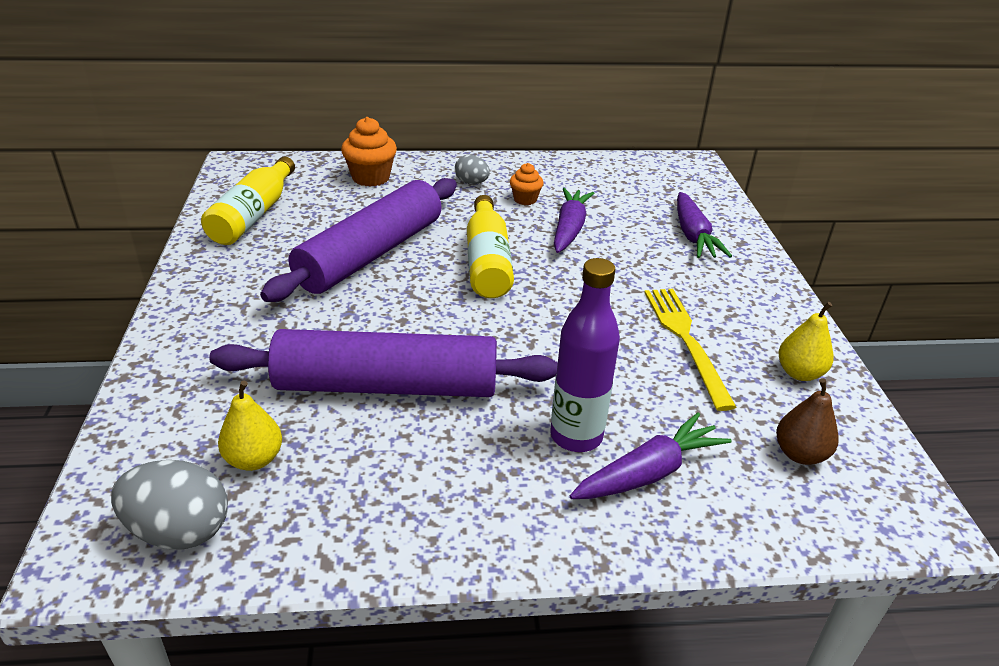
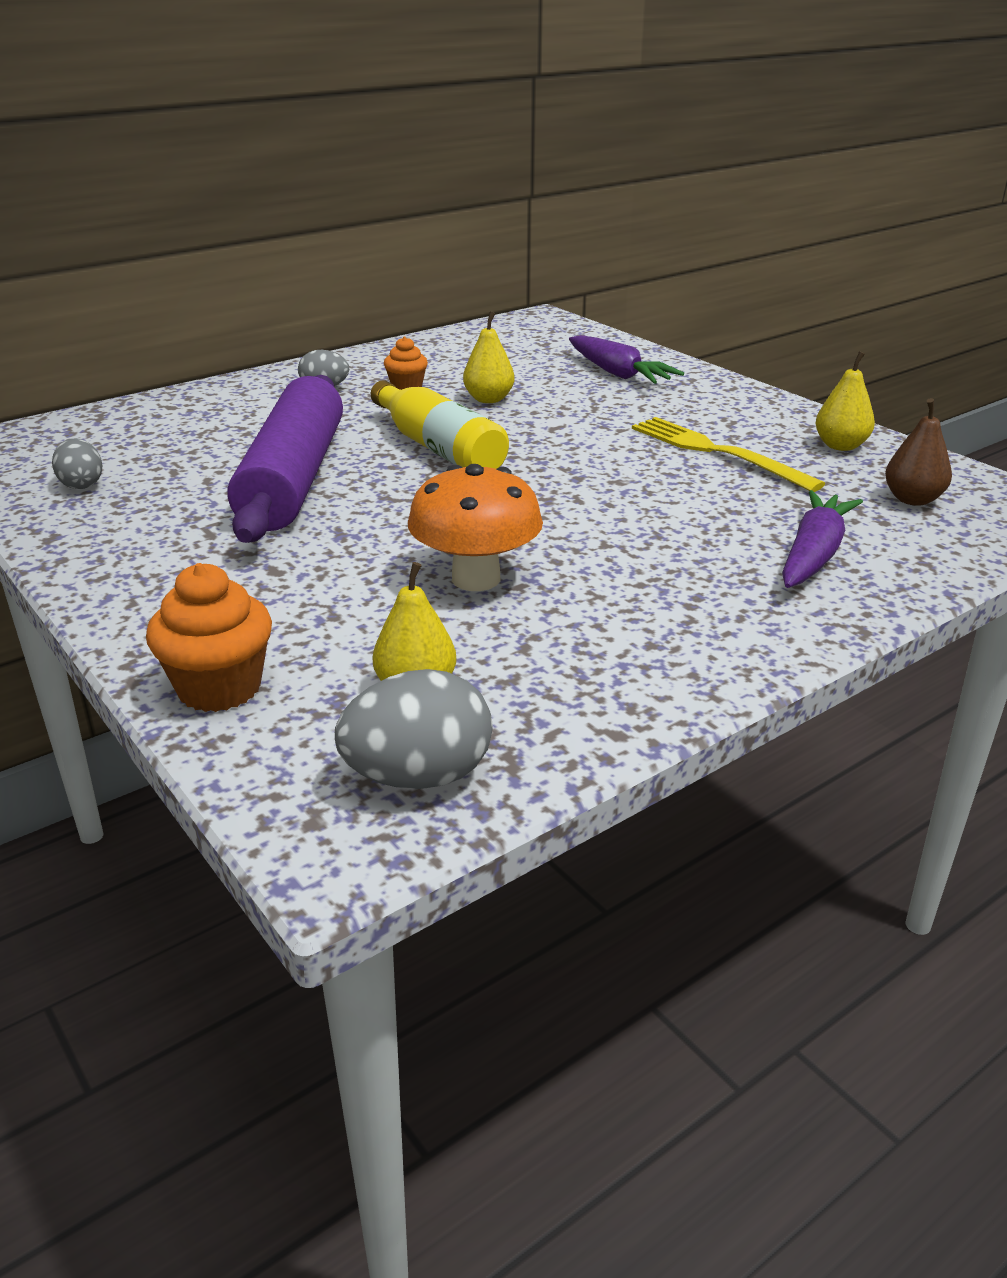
camera: 30 degrees left, 5 degrees down
yellow bottle [201,157,295,245] -> grey egg [52,438,103,489]
purple rolling pin [209,329,558,397] -> orange mushroom [408,464,543,591]
orange cupcake [341,117,397,187] -> orange cupcake moved to [146,563,272,712]
purple bottle [550,258,620,452] -> none
purple carrot [554,188,594,253] -> yellow pear [463,312,515,403]

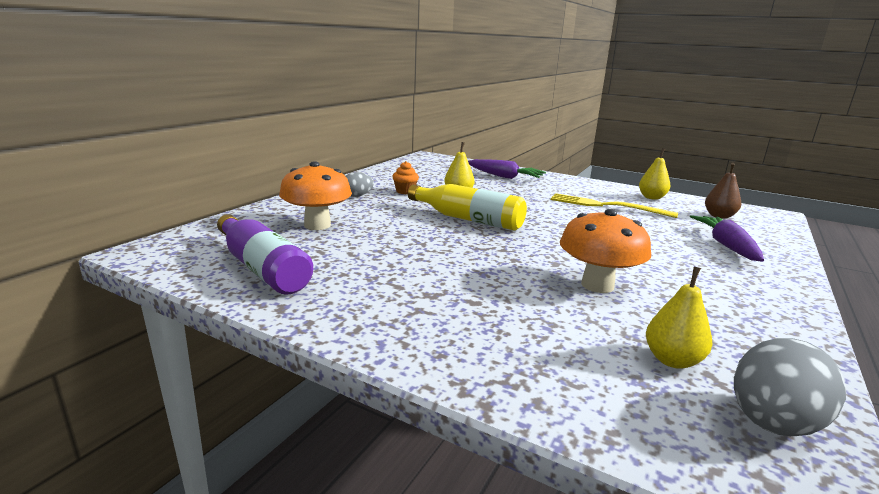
camera: 25 degrees left, 10 degrees down
grey egg [52,438,103,489] -> purple bottle [217,214,313,295]
orange cupcake [146,563,272,712] -> none
purple rolling pin [227,375,343,543] -> none
none -> orange mushroom [279,161,352,230]

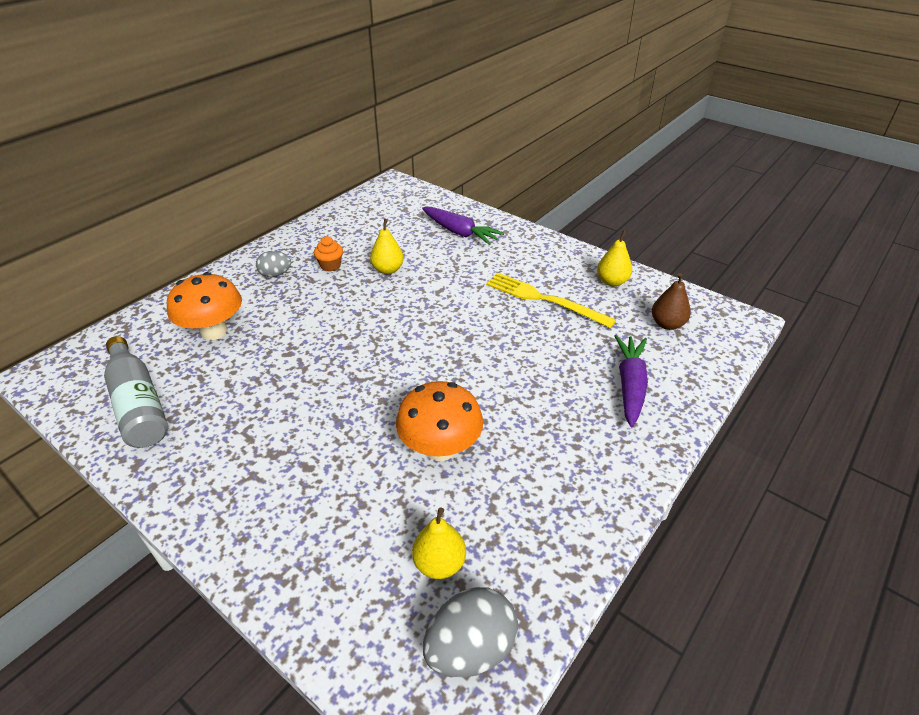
camera: 10 degrees right, 20 degrees up
purple bottle [217,214,313,295] -> grey bottle [104,336,168,448]
yellow bottle [408,184,527,231] -> none

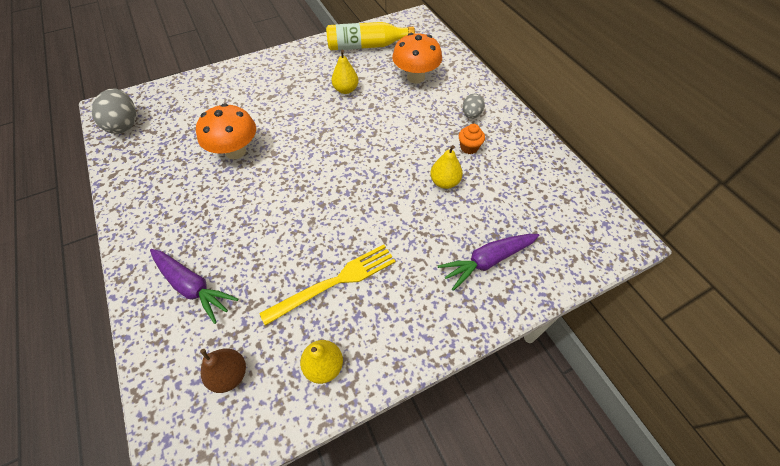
camera: 115 degrees right, 15 degrees up
grey bottle [104,336,168,448] -> yellow bottle [326,22,415,50]
yellow pear [412,507,466,579] -> yellow pear moved to [331,50,359,94]

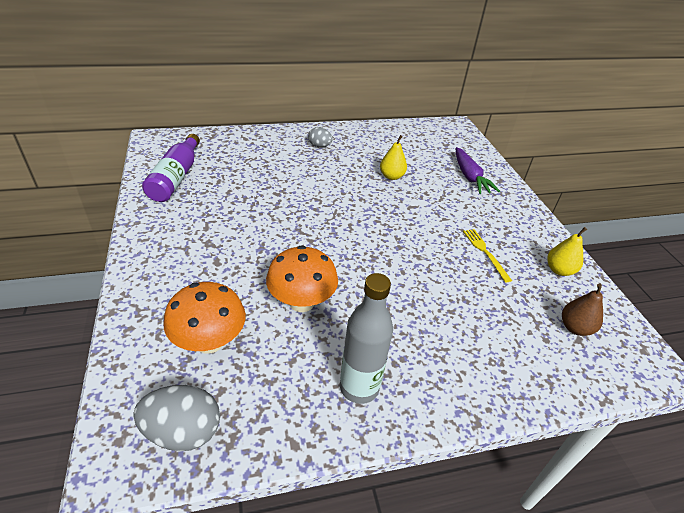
camera: 80 degrees left, 15 degrees down
purple carrot [150,249,238,324] -> none
yellow fork [259,244,396,326] -> yellow fork [463,229,512,282], size x0.63
yellow bottle [326,22,415,50] -> purple bottle [142,134,200,202]
yellow pear [331,50,359,94] -> none
orange mushroom [392,33,442,84] -> orange mushroom moved to [163,282,246,354]
orange cupcake [459,124,485,154] -> none
none -> grey bottle [340,273,393,404]

